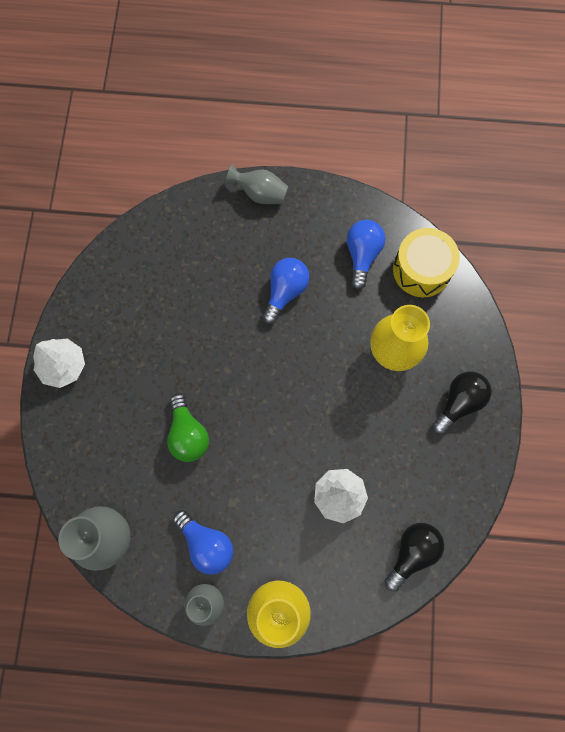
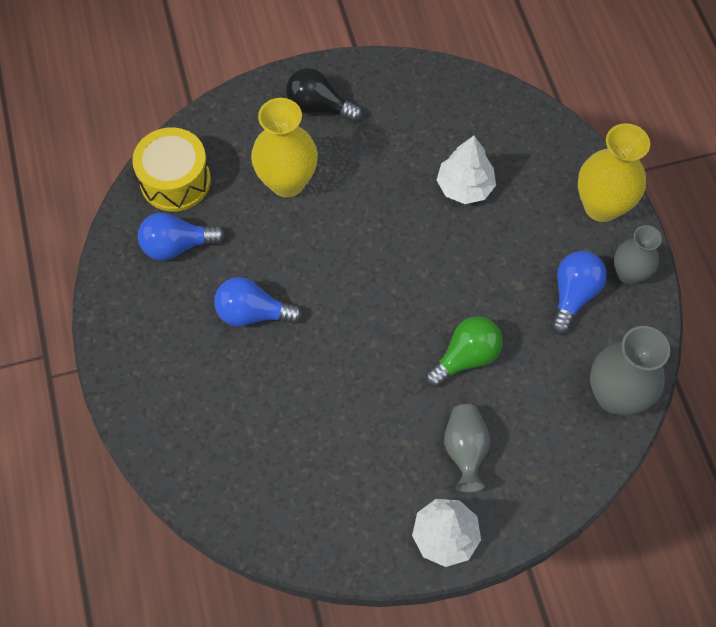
camera: 110 degrees left, 10 degrees down
grey vase [225,164,289,204] -> grey vase moved to [444,404,491,492]
black light bulb [384,523,444,591] -> none

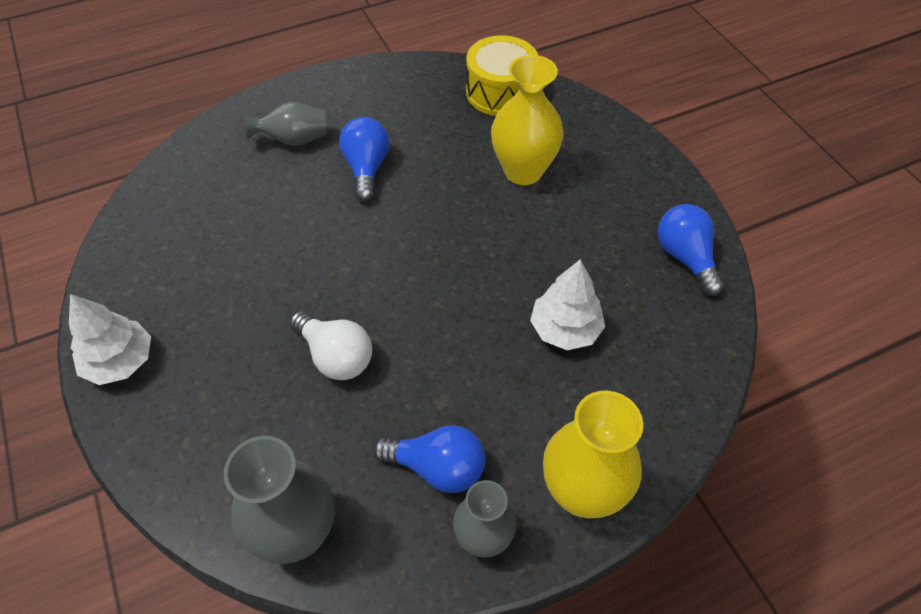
camera: 80 degrees right, 10 degrees down
blue light bulb [138,213,225,261] -> blue light bulb moved to [658,204,724,296]
black light bulb [286,68,362,122] -> none
green light bulb [425,316,503,388] -> white light bulb [290,311,372,380]
grey vase [444,404,491,492] -> grey vase moved to [244,102,327,146]

